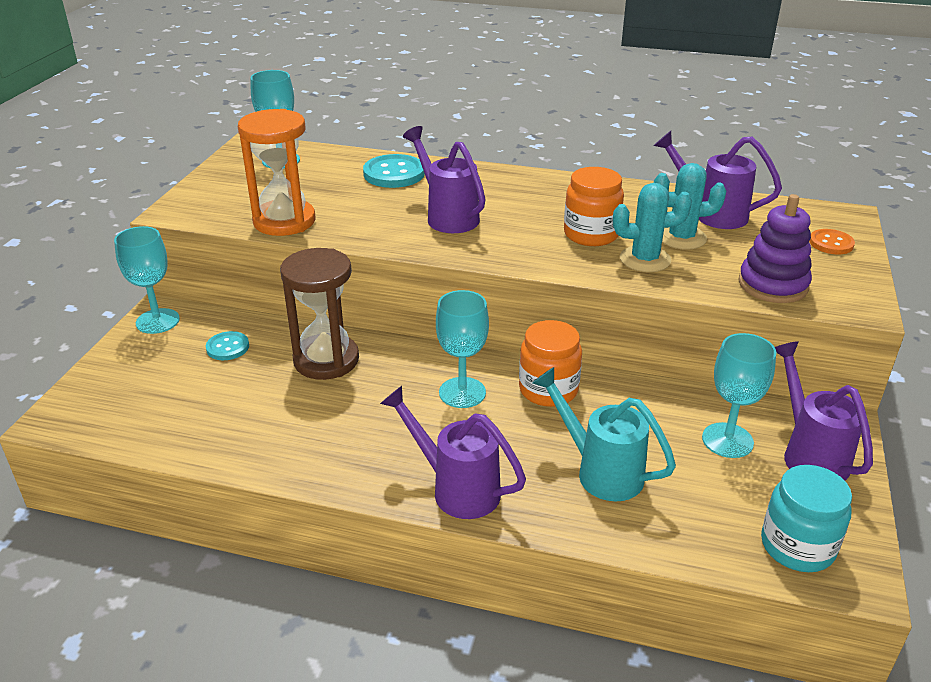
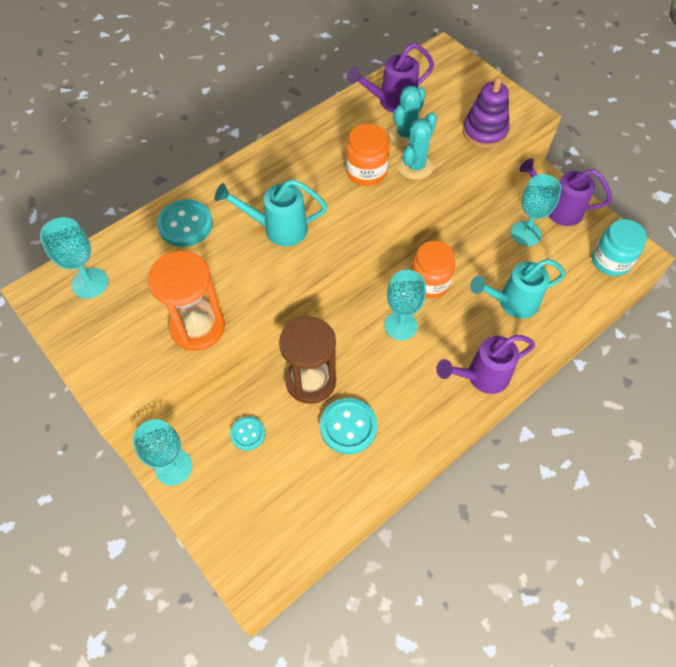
camera: 55 degrees left, 25 degrees up
purple watering can [403,126,486,233] -> turquoise watering can [215,179,327,246]
orange button [809,229,855,254] -> none
none -> turquoise button [320,398,377,455]

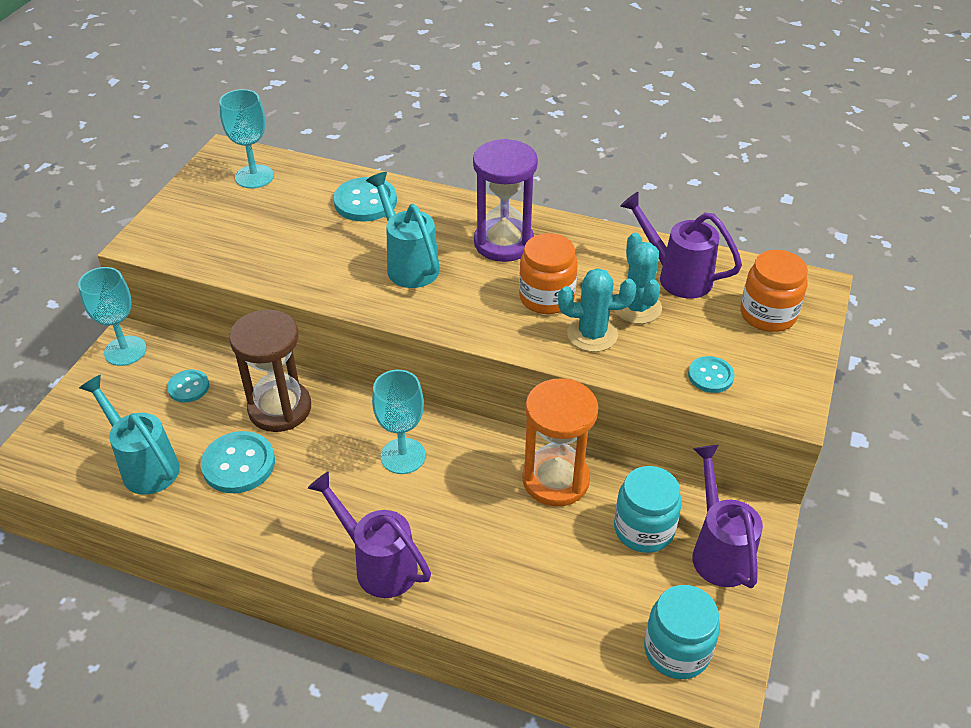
camera: 60 degrees right, 15 degrees down
orange hourglass [147,251,225,351] -> orange hourglass moved to [522,378,599,507]
turquoise cactus [389,85,426,147] -> turquoise cactus turned 75 degrees clockwise [614,233,662,324]
orange jar [411,241,455,298] -> orange jar moved to [740,250,808,332]
purple stacking toy [463,77,509,148] -> turquoise button [688,356,735,393]
turquoise watering can [470,259,566,319] -> turquoise watering can moved to [79,375,180,495]
turquoise goblet [511,174,562,246] -> turquoise jar [614,466,682,553]
none -> purple hourglass [473,139,538,262]

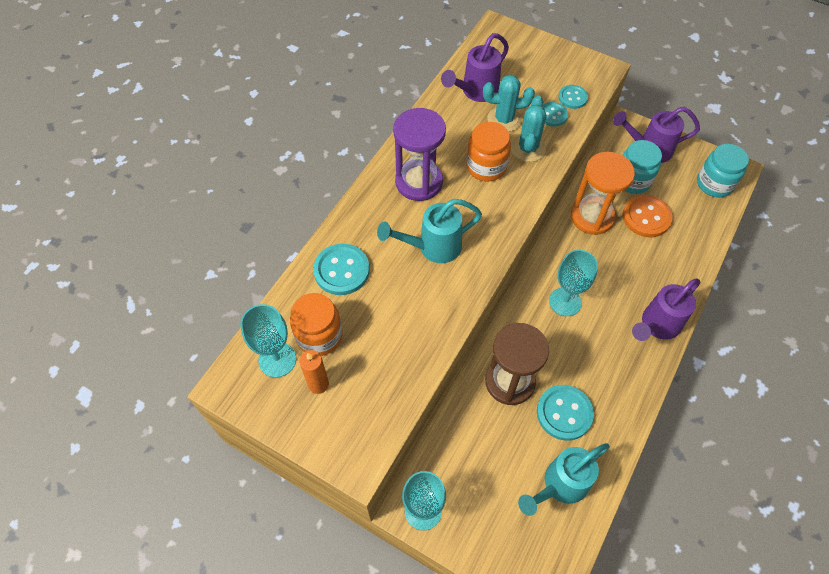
camera: 80 degrees left, 15 degrees up
turquoise button [167,369,209,403] -> turquoise button moved to [542,102,568,127]
orange jar [740,250,808,332] -> orange jar moved to [290,293,342,356]
none -> orange candle [299,350,329,394]
none -> orange button [623,195,673,237]

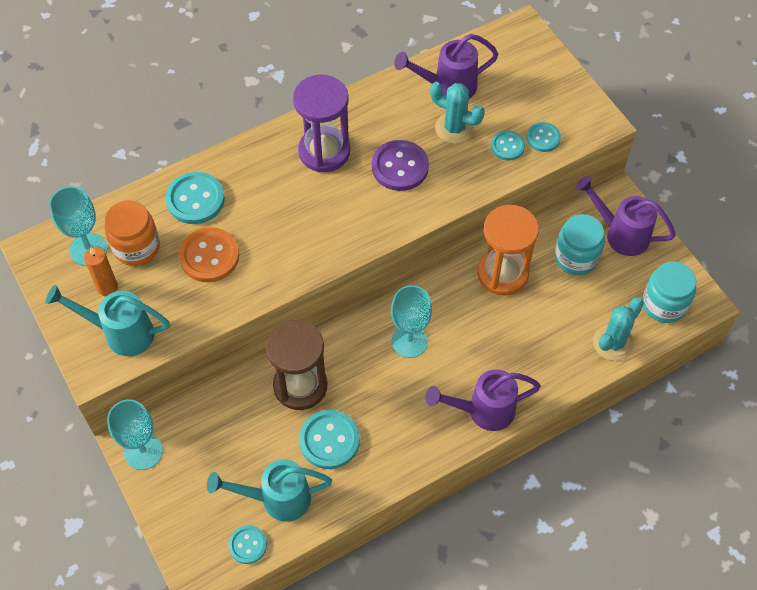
camera: 30 degrees right, 0 degrees up
turquoise watering can [377,199,482,263] -> turquoise watering can moved to [46,285,170,356]
orange jar [466,122,511,182] -> purple button [372,140,429,191]
turquoise cactus [511,96,546,162] -> turquoise cactus moved to [593,297,644,361]
orange button [623,195,673,237] -> orange button moved to [179,227,239,282]
none -> turquoise button [228,525,267,564]

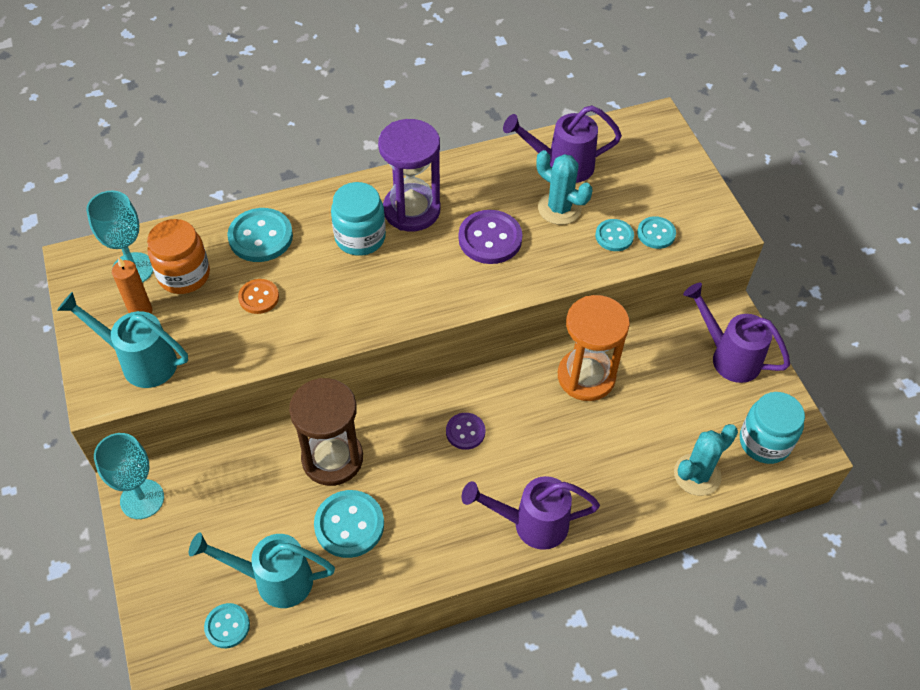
camera: 10 degrees right, 5 degrees down
orange button [179,227,239,282] -> orange button [238,279,279,314], size x0.60
turquoise goblet [391,285,432,358] -> purple button [446,413,485,450]
turquoise jar [555,214,605,275] -> turquoise jar moved to [331,182,386,256]

